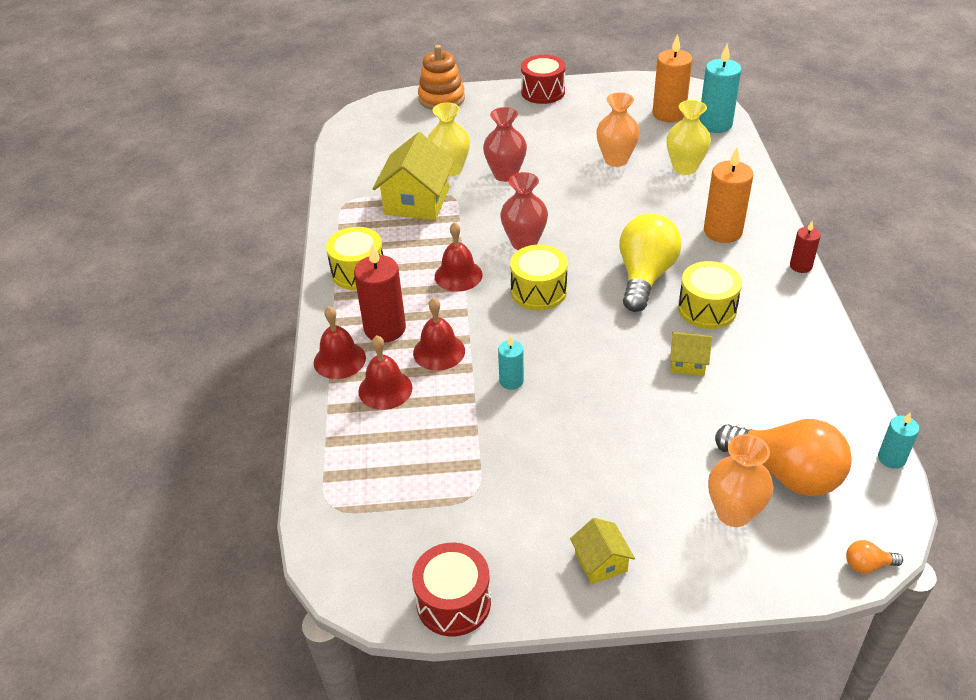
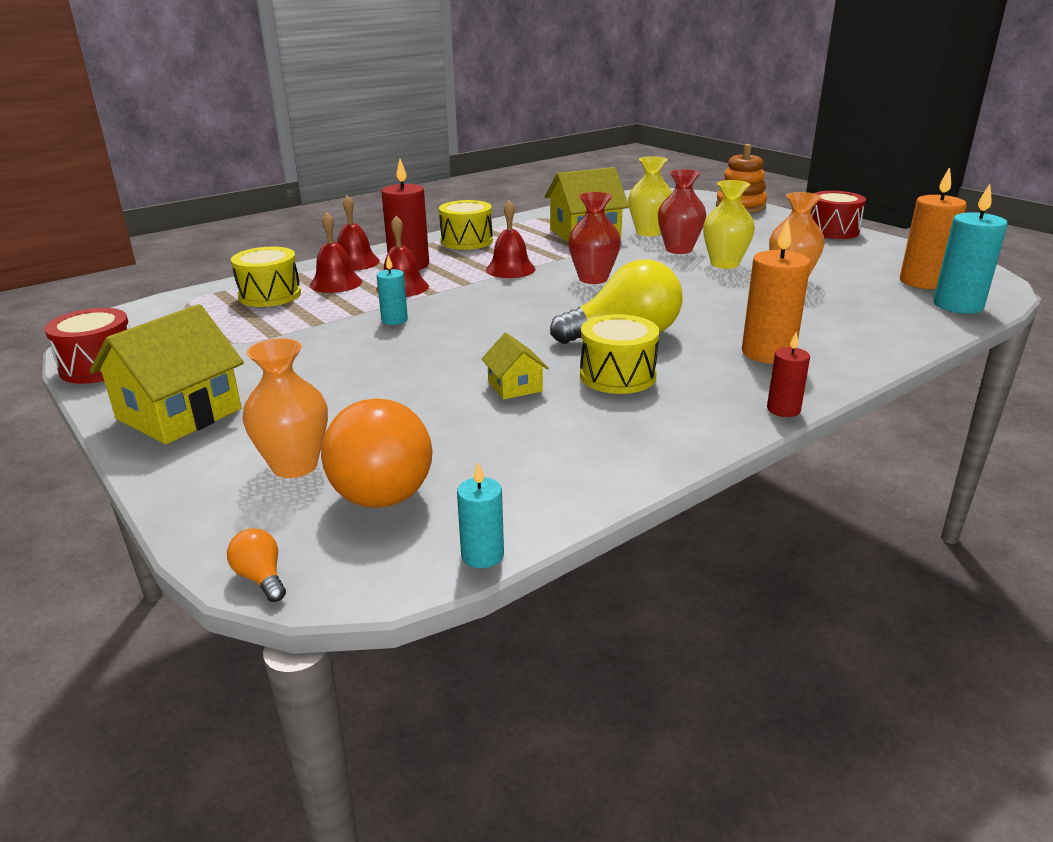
camera: 55 degrees right, 15 degrees down
yellow drum [510,245,568,310] -> yellow drum moved to [231,247,301,307]
yellow house [570,518,635,584] -> yellow house [90,304,244,444], size x1.95
yellow vase [667,100,711,175] -> yellow vase moved to [703,180,755,269]

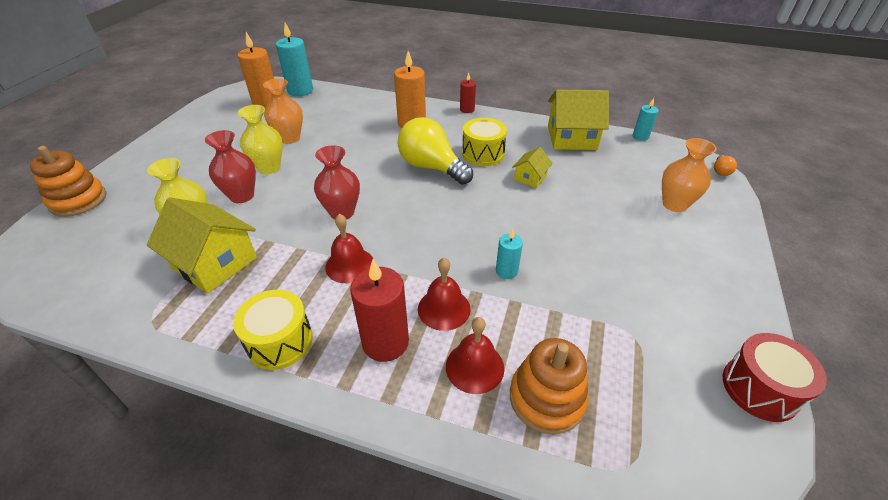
camera: 125 degrees left, 15 degrees up
yellow house [90,304,244,444] -> yellow house moved to [548,90,609,150]
yellow drum [231,247,301,307] -> orange stacking toy [510,338,589,434]
orange light bulb [321,399,433,508] -> none
red bell [337,195,380,271] -> none
red drum [811,191,866,239] -> none

